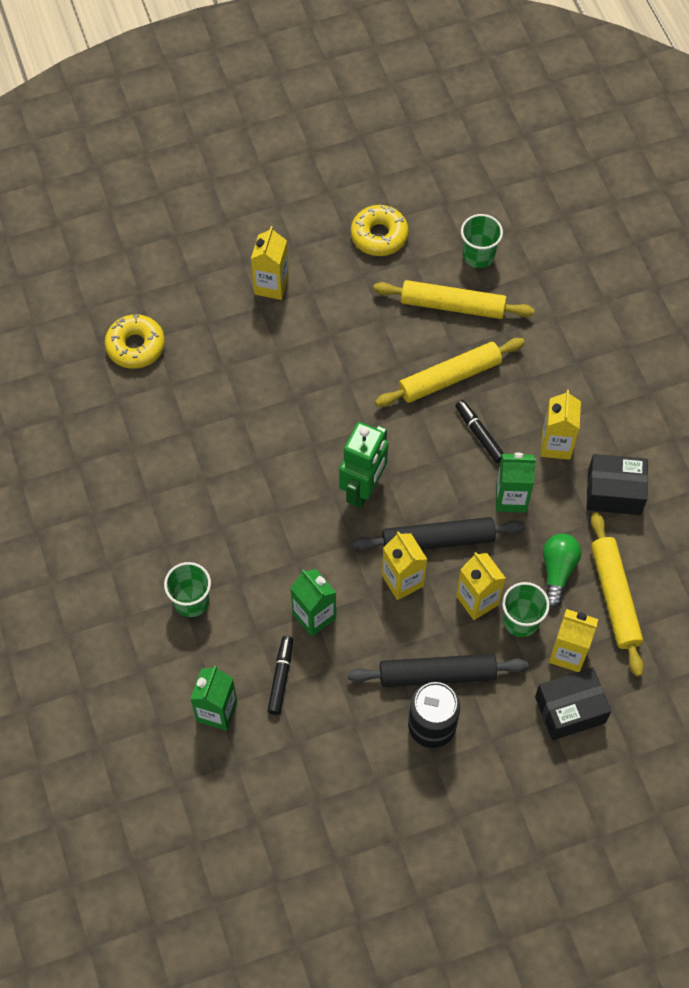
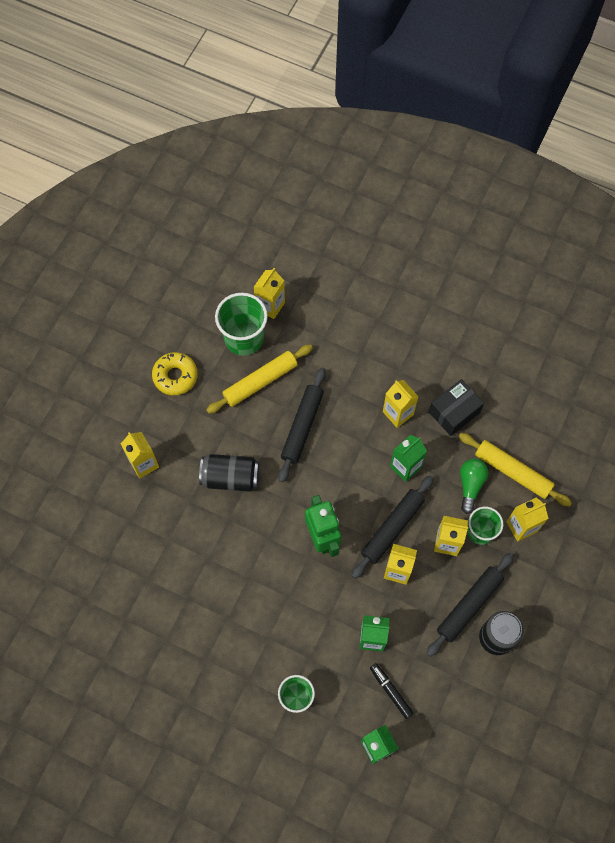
camera: 45 degrees left, 5 degrees up
yellow donut [105,314,165,369] -> none
yellow rolling pin [375,338,525,407] -> black rolling pin [278,368,326,482]
black marker [455,400,504,463] -> none
green cup [461,214,503,268] -> green cup [215,293,268,356], size x1.58
black box [535,668,612,740] -> none
green light bulb [543,533,581,608] -> green light bulb turned 45 degrees clockwise [460,459,489,514]
none -> black can [199,454,259,492]
none -> yellow carton [254,268,285,319]

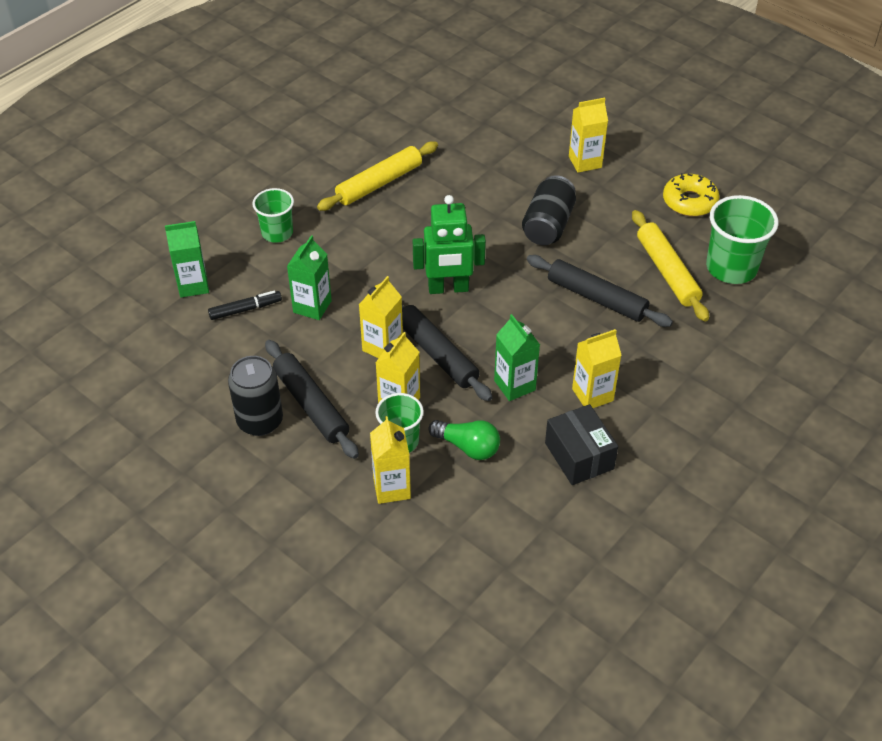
camera: 105 degrees right, 20 degrees down
yellow carton [254,268,285,319] -> none
yellow rolling pin [459,433,572,507] -> yellow rolling pin moved to [317,141,438,211]

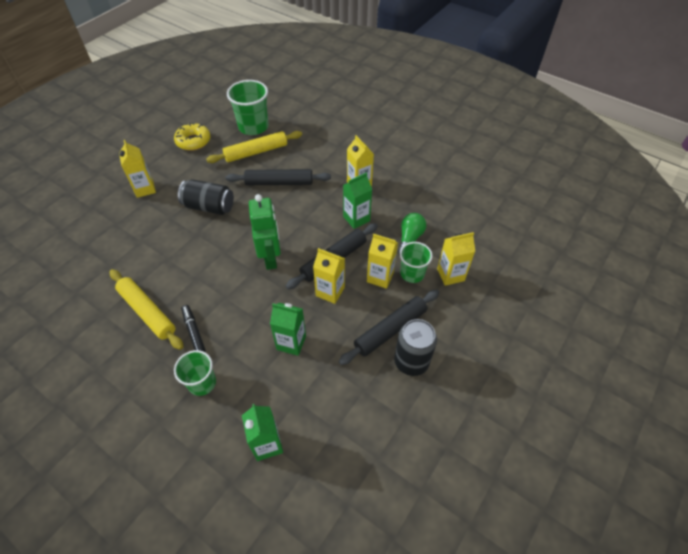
camera: 95 degrees left, 5 degrees up
black marker [208,291,282,320] -> black marker moved to [181,305,206,352]
black rolling pin [527,255,673,327] -> black rolling pin turned 60 degrees clockwise [226,169,331,185]
black box [545,404,618,485] -> none

